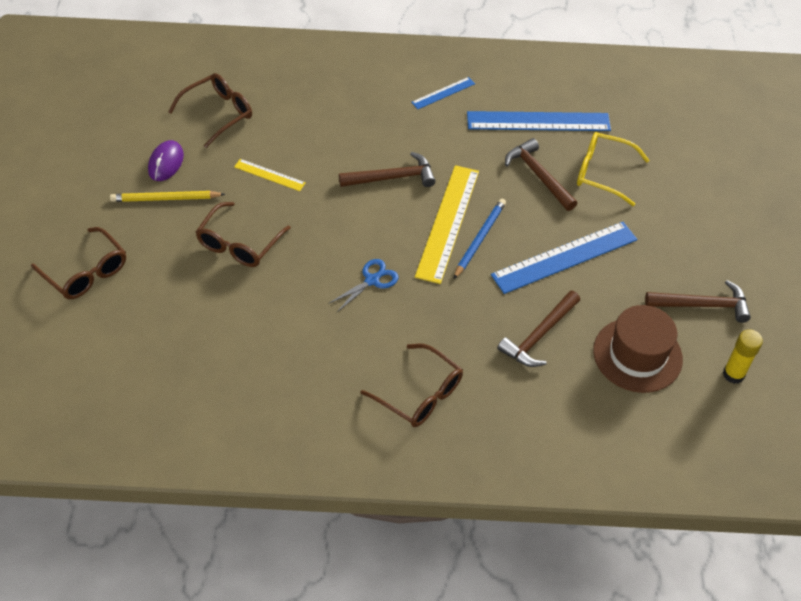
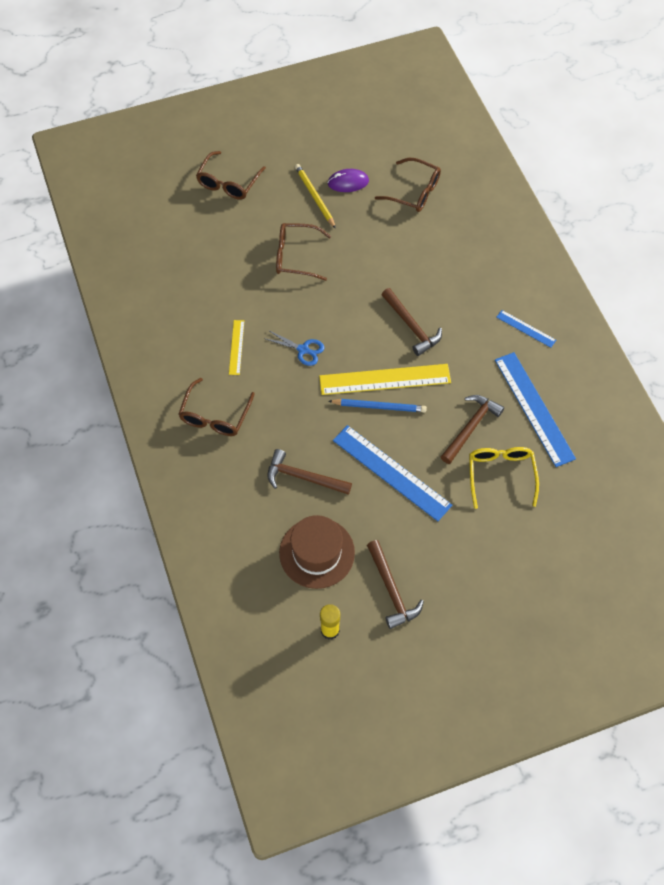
camera: 70 degrees right, 10 degrees up
yellow ruler [234,159,306,191] -> yellow ruler moved to [229,320,244,375]

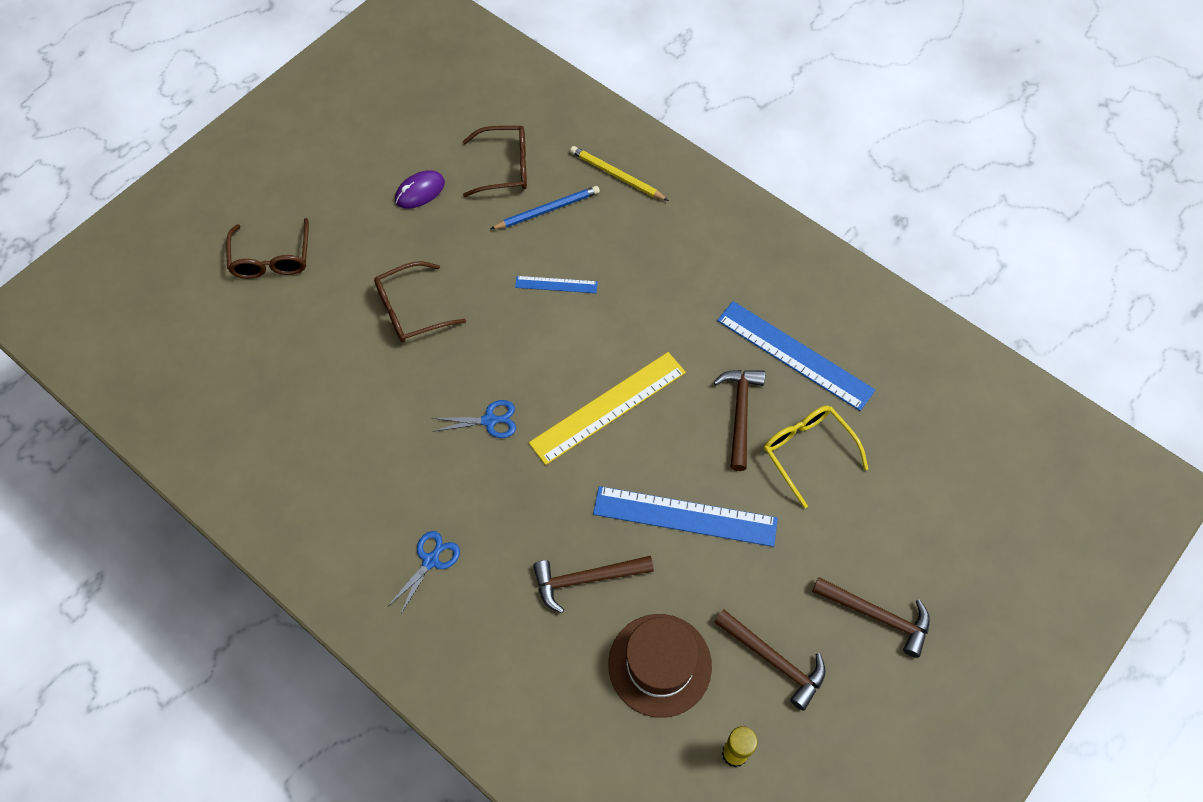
camera: 30 degrees left, 0 degrees up
brown glasses [179,378,255,436] -> blue scissors [388,531,460,615]
yellow ruler [229,320,244,375] -> none
yellow pencil [295,164,336,229] -> yellow pencil moved to [570,146,669,201]
blue pencil [329,399,427,413] -> blue pencil moved to [491,186,600,229]
brown hammer [381,288,442,356] -> brown hammer moved to [812,577,930,658]
blue ruler [496,310,556,348] -> blue ruler moved to [515,276,598,293]

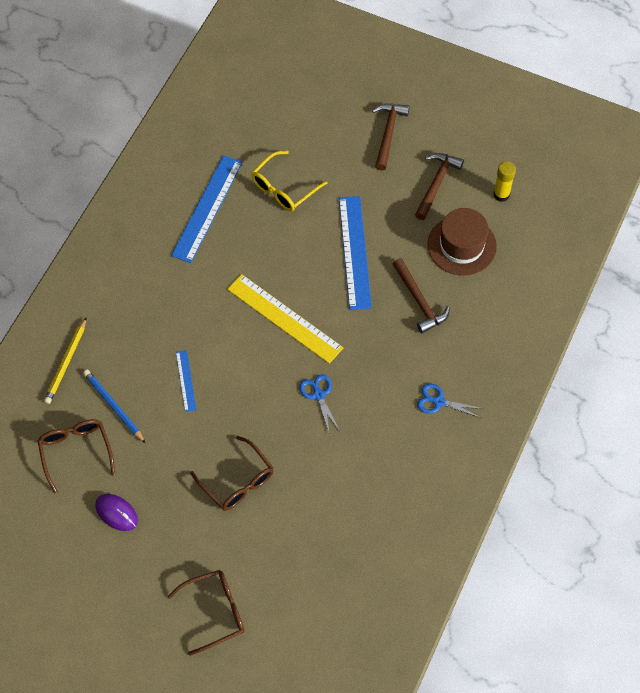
camera: 105 degrees left, 0 degrees up
brown hammer [714,370,765,471] -> none

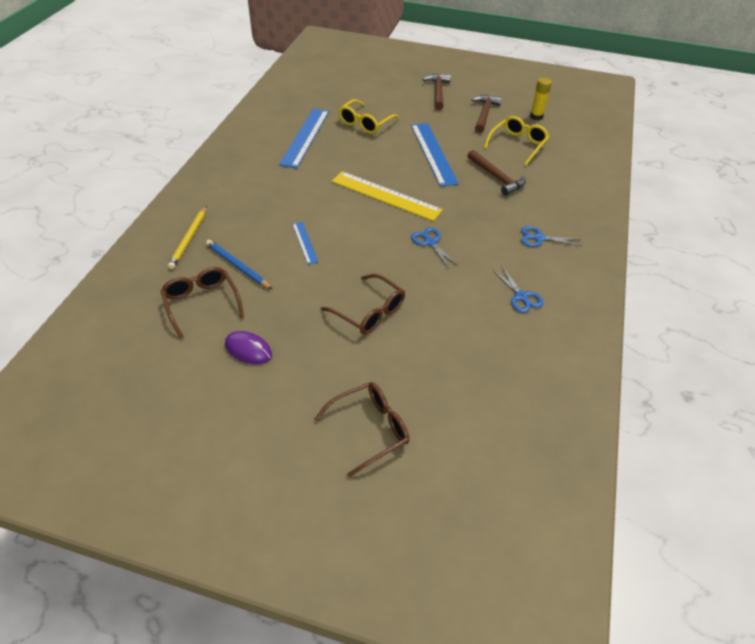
camera: 10 degrees left, 15 degrees down
brown hat [427,208,497,276] -> yellow glasses [484,116,549,165]
none -> blue scissors [492,265,544,313]

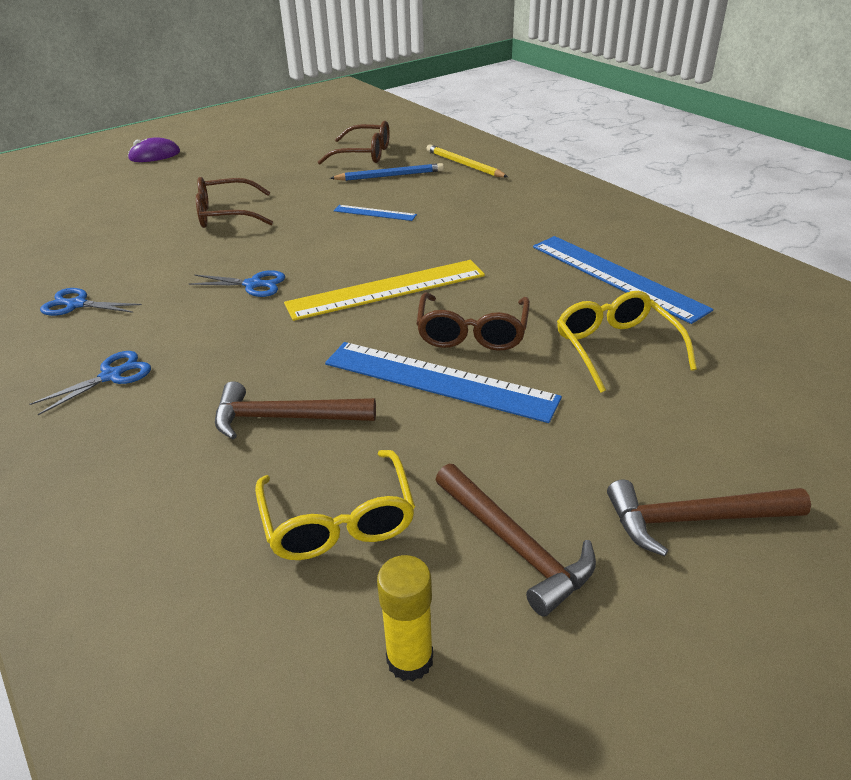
camera: 130 degrees right, 10 degrees down
purple mouse [225,331,272,364] -> purple mouse moved to [128,138,180,162]
brown glasses [314,382,409,477] -> brown glasses moved to [416,293,530,351]
brown hammer [423,74,451,110] -> brown hammer turned 135 degrees clockwise [607,480,811,556]

